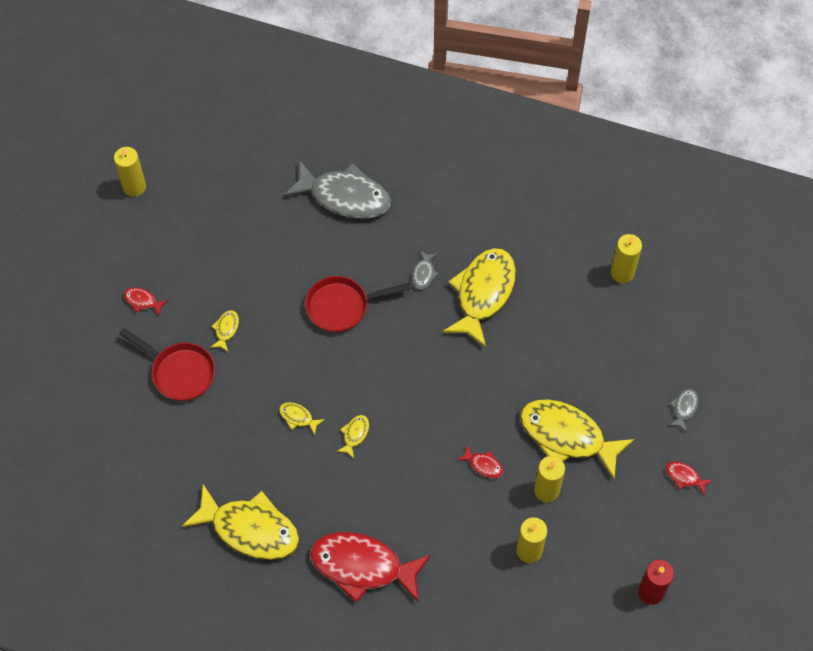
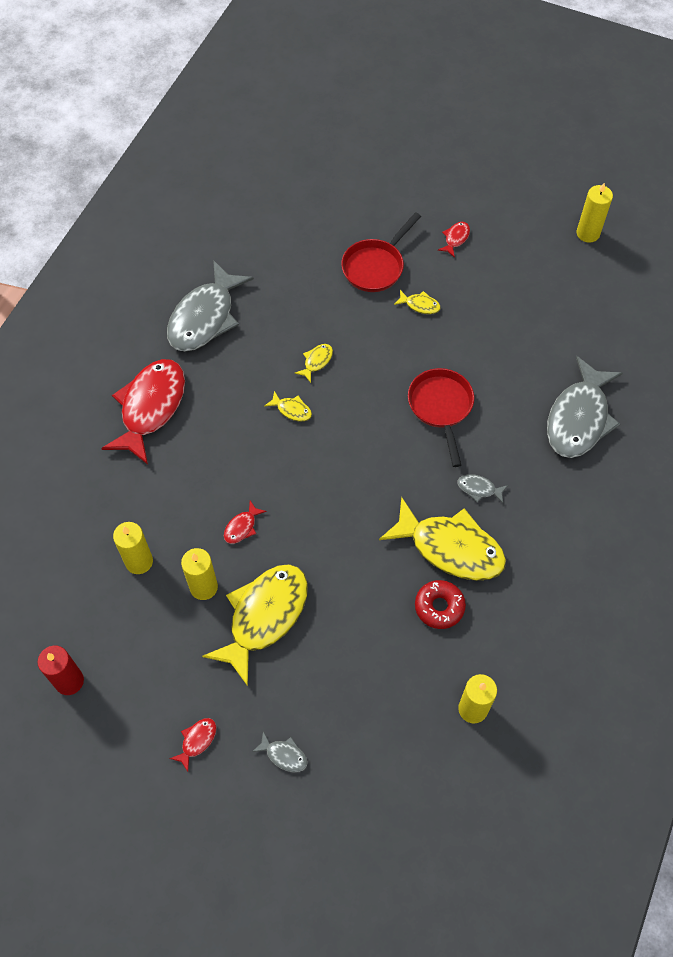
camera: 95 degrees right, 0 degrees up
yellow fish [181,484,300,560] -> grey fish [167,260,254,352]
none -> red donut [415,580,466,629]

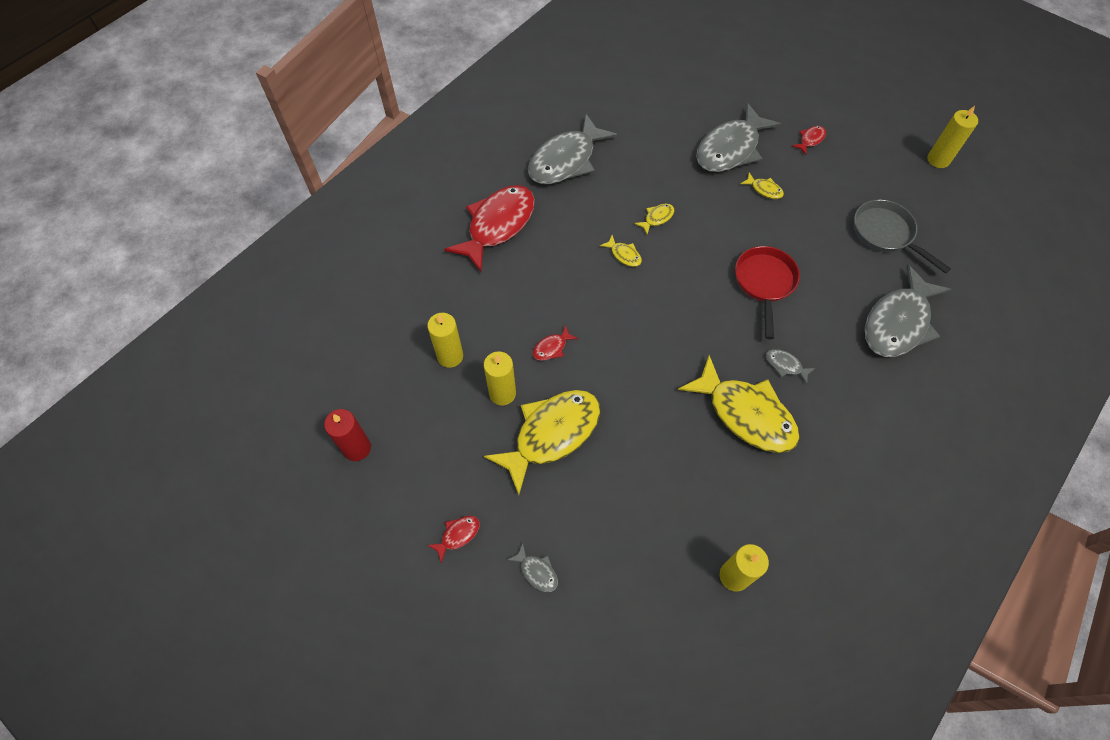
camera: 15 degrees right, 0 degrees up
red pan [341,212,421,292] -> grey fish [696,103,781,172]
red donut [415,580,466,629] -> none
none -> grey pan [854,199,951,274]

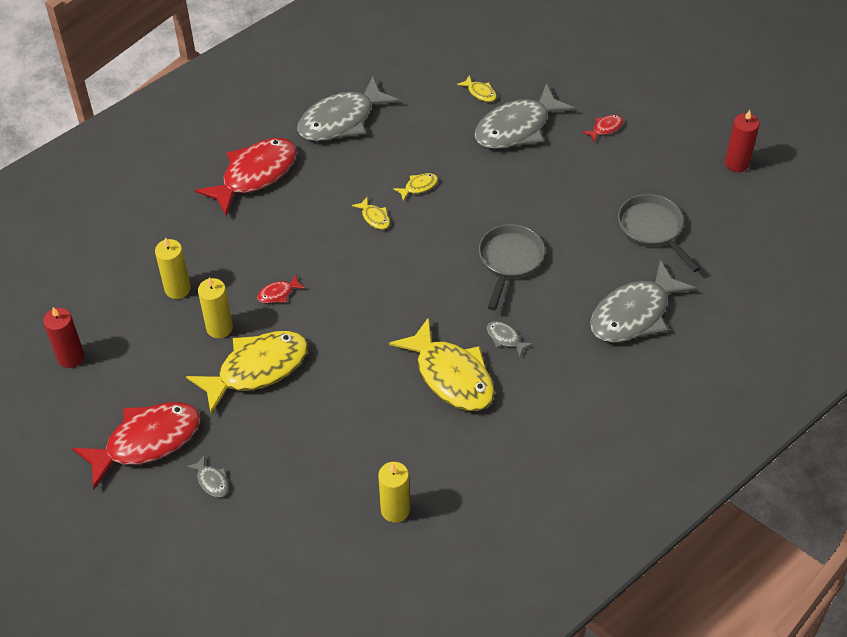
camera: 10 degrees right, 10 degrees down
red fish [428,516,480,563] -> red fish [72,402,201,489], size x2.43
red pan [735,246,800,339] -> grey pan [479,224,545,310]
yellow fish [740,173,784,199] -> yellow fish moved to [457,75,497,102]
yellow candle [927,106,978,168] -> red candle [725,110,759,172]

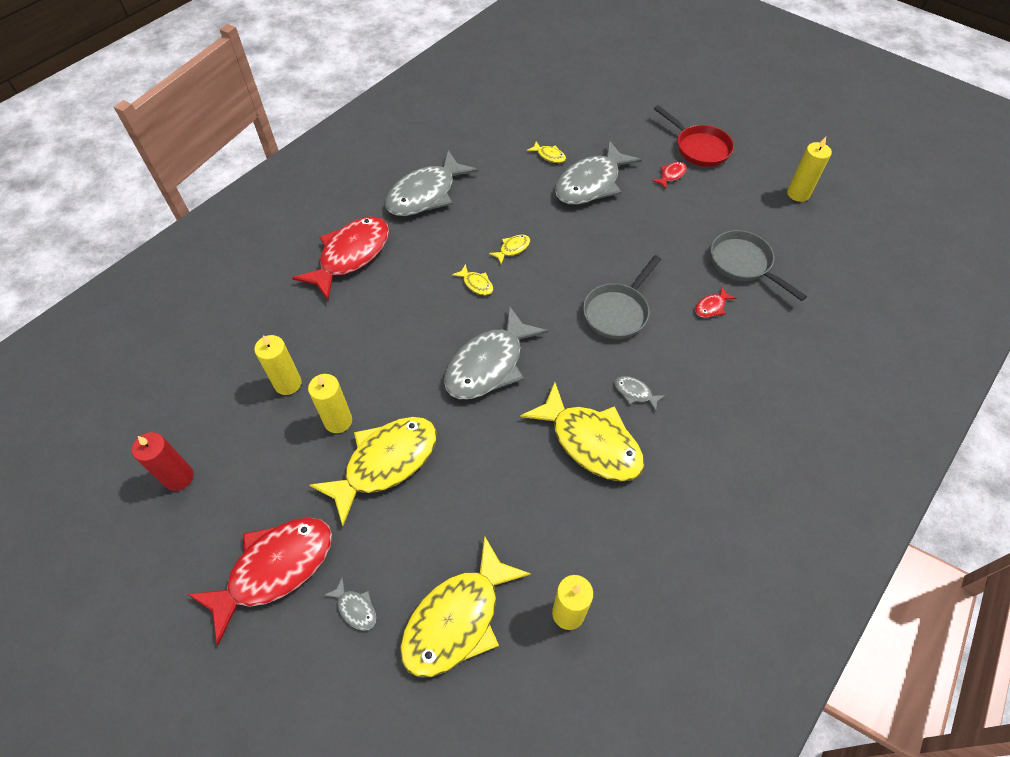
camera: 10 degrees left, 5 degrees up
red fish [257,274,306,303] -> red fish moved to [695,287,737,318]
grey pan [479,224,545,310] -> grey pan turned 150 degrees counterclockwise [583,255,661,339]
grey fish [590,260,697,343] -> grey fish moved to [444,306,548,399]
red candle [725,110,759,172] -> yellow candle [787,137,832,202]
none -> yellow fish [400,536,531,677]
none -> red pan [654,105,734,167]

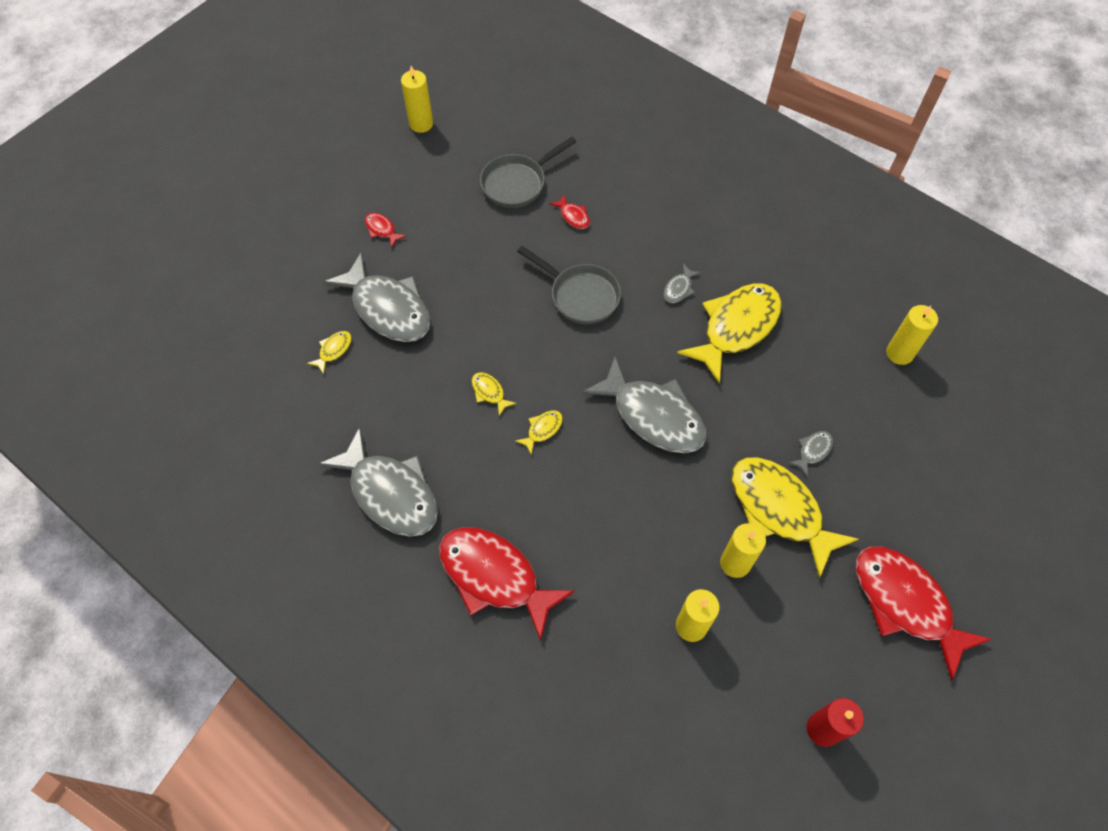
camera: 90 degrees left, 5 degrees up
grey fish [323,577,376,631] -> grey fish moved to [789,431,833,477]
yellow fish [400,536,531,677] -> none
red pan [654,105,734,167] -> none

